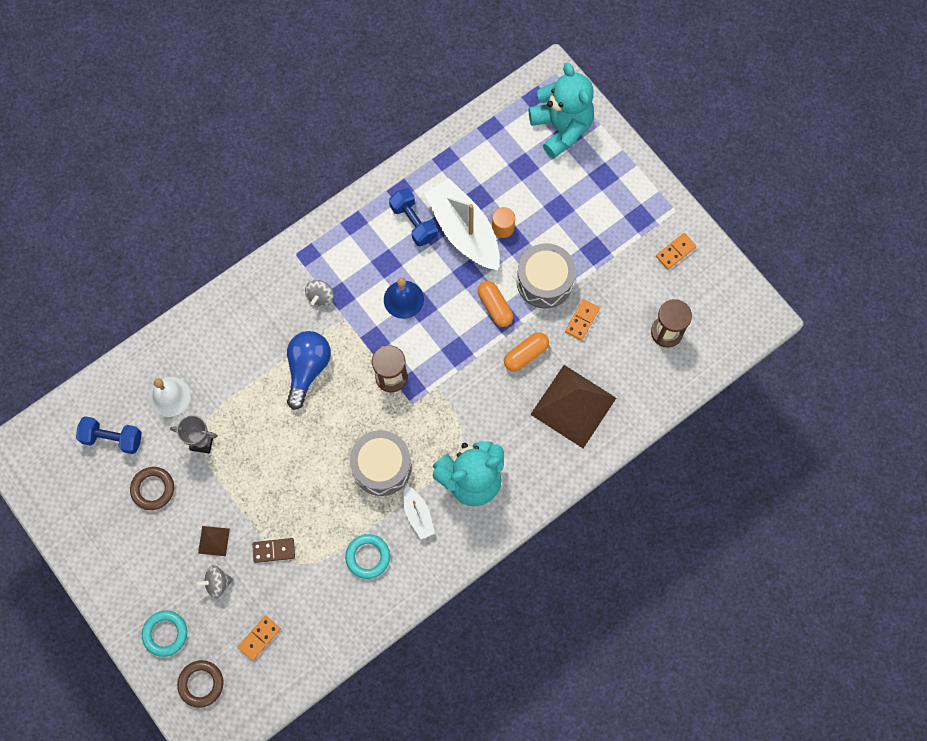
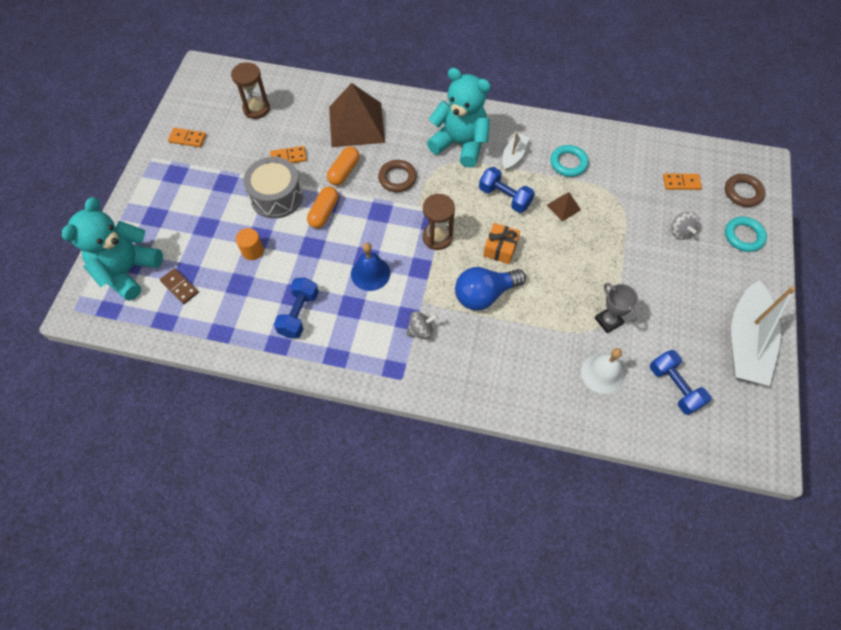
camera: 130 degrees left, 10 degrees down
brown ring [130,467,174,510] -> brown ring moved to [378,160,417,192]
grey spinning top [196,565,234,598] -> grey spinning top turned 45 degrees clockwise [671,212,700,240]
brown pyramid [198,526,230,556] -> brown pyramid moved to [547,192,581,222]
brown domino [252,538,295,563] -> brown domino moved to [160,268,199,304]
grey drum [350,430,412,496] -> blue dumbbell [479,167,535,213]
white boat [424,178,500,270] -> white boat moved to [731,280,796,386]
orange capsule [504,332,549,372] -> orange capsule turned 75 degrees counterclockwise [327,147,360,185]
none -> orange gift [483,223,520,264]

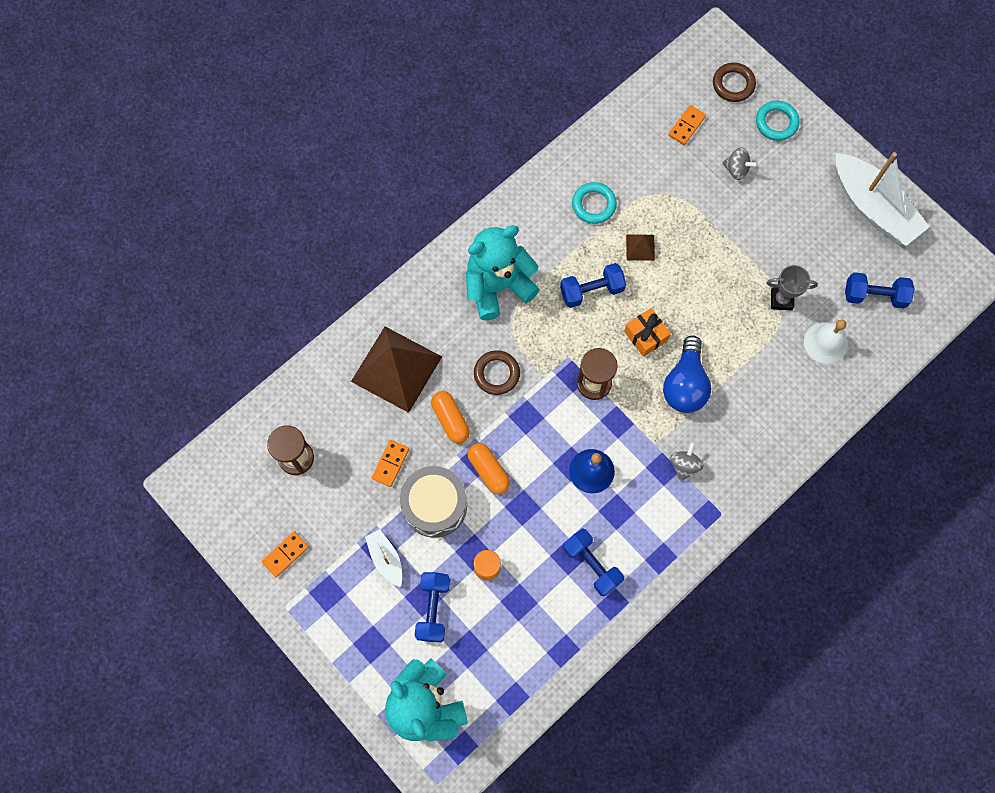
camera: 55 degrees left, 10 degrees up
brown domino [160,268,199,304] -> none
white boat [502,133,529,171] -> white boat moved to [365,529,402,587]
none -> blue dumbbell [414,572,450,642]

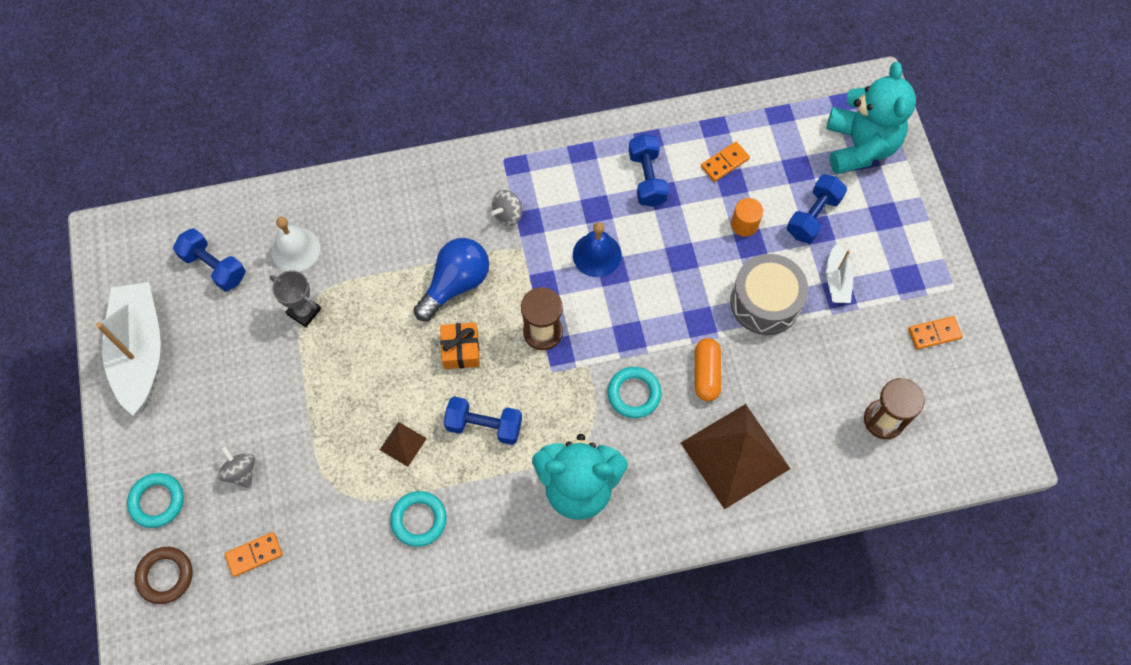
camera: 150 degrees left, 5 degrees down
orange domino [372,440,409,487] -> orange domino moved to [701,141,750,182]
orange capsule [468,443,510,494] -> none
brown ring [474,350,520,395] -> turquoise ring [608,367,661,418]

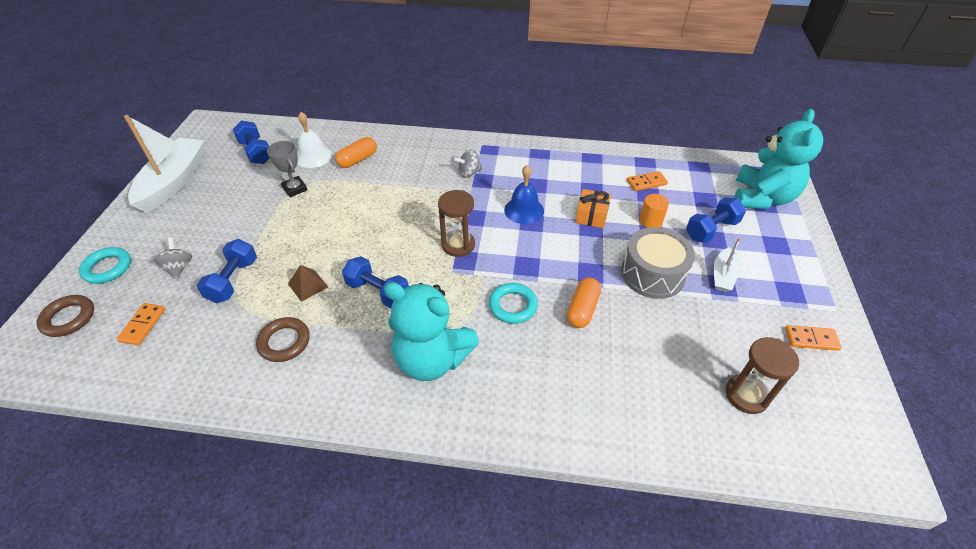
camera: 20 degrees right, 20 degrees down
orange domino [225,532,283,577] -> orange domino turned 75 degrees counterclockwise [117,303,165,345]
turquoise ring [390,491,447,547] -> brown ring [256,317,310,362]
blue light bulb [414,238,489,321] -> none
orange gift [440,322,480,369] -> orange gift moved to [575,189,611,228]
blue dumbbell [629,134,669,207] -> blue dumbbell moved to [197,239,257,303]
brown pyramid [681,404,790,510] -> none
none -> orange capsule [335,137,377,168]

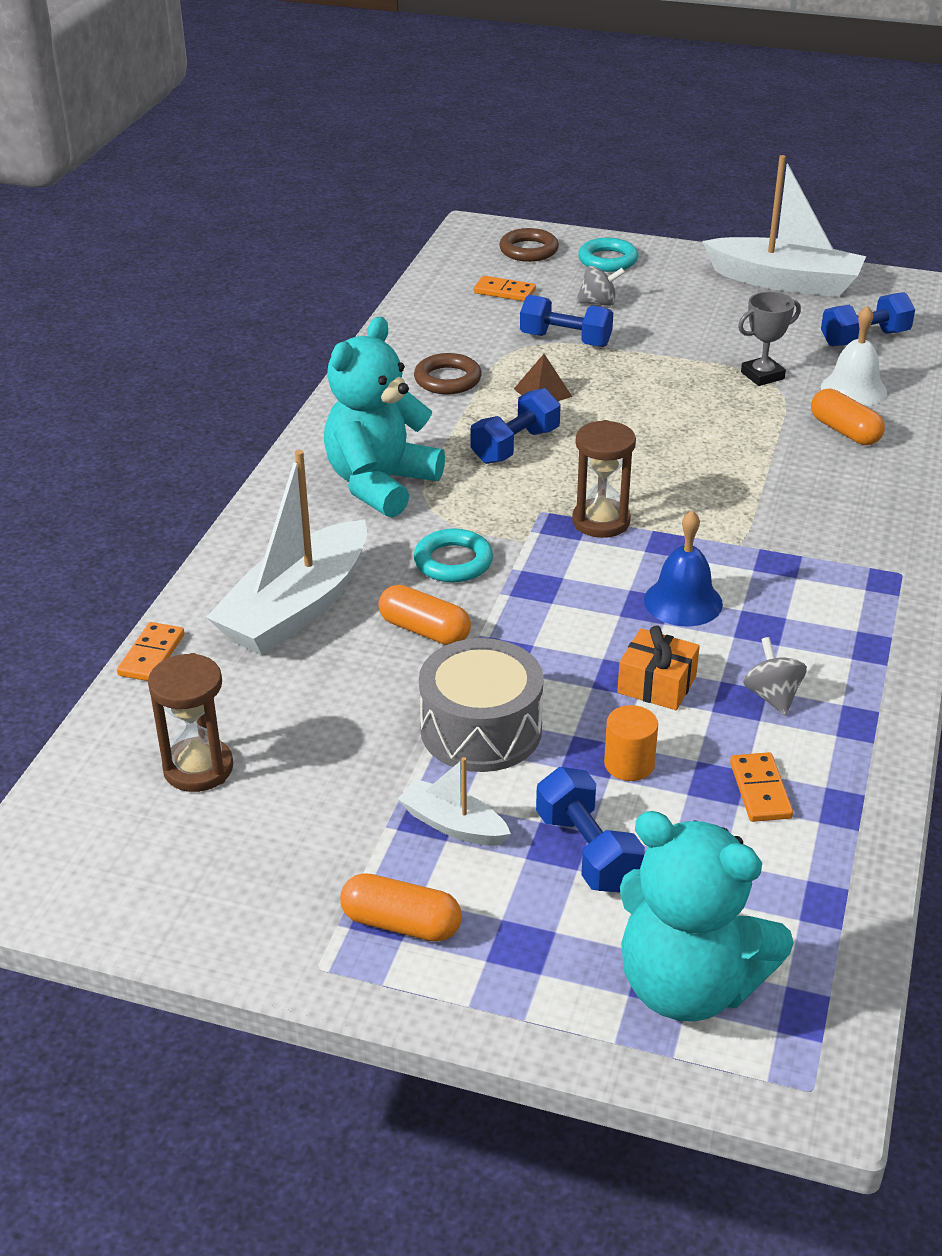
camera: 100 degrees right, 10 degrees down
grey spinning top [454,150,483,178] -> grey spinning top moved to [743,637,807,716]
orange domino [785,325,842,351] -> orange domino moved to [117,622,185,681]
none -> white boat [206,450,367,655]
none -> orange capsule [340,873,462,942]

